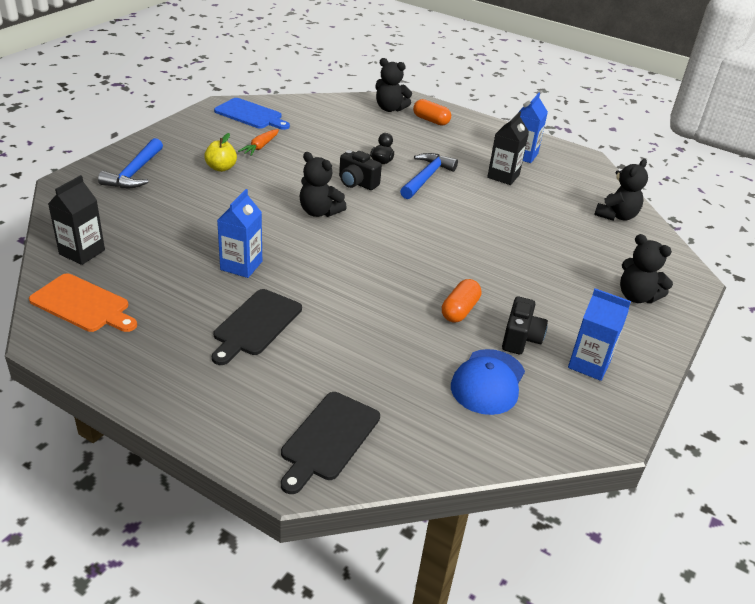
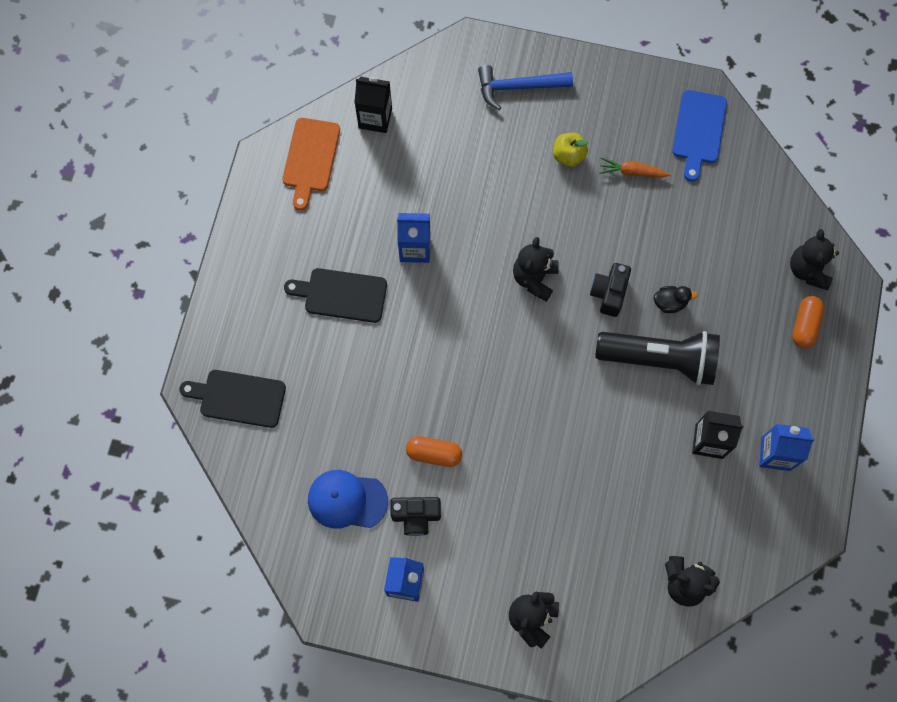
camera: 75 degrees right, 35 degrees up
blue hammer [400,153,458,199] -> black flashlight [595,331,720,385]

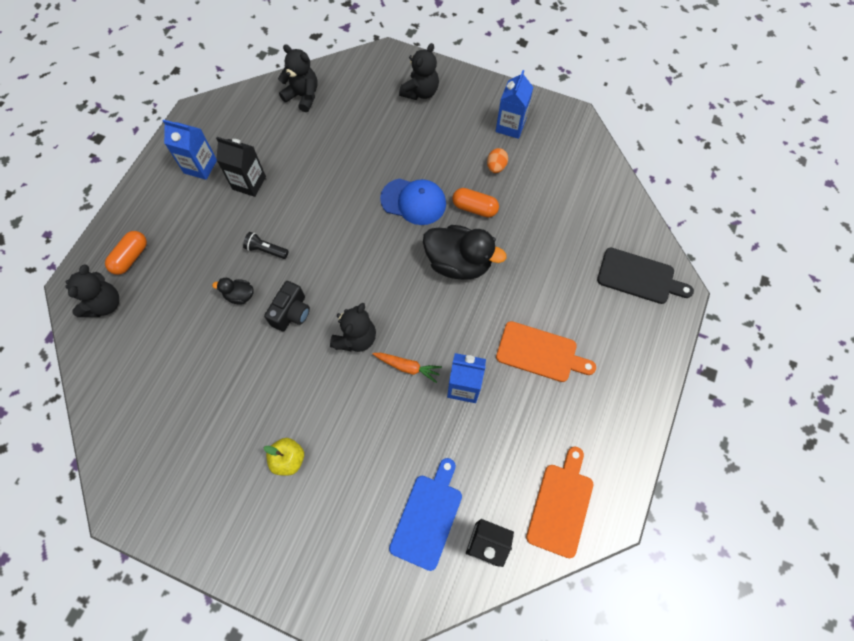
camera: 170 degrees left, 5 degrees down
black cutting board [284,268,387,323] -> orange cutting board [496,321,596,382]
blue cap [308,470,388,529] -> blue cap moved to [380,178,446,225]
black camera [390,497,441,536] -> orange egg [487,148,508,173]
blue hammer [478,65,573,110] -> none
black flashlight [595,331,720,385] -> black flashlight [243,232,289,259], size x0.41
orange carrot [599,157,671,177] -> orange carrot moved to [373,353,442,383]
blue cutting board [672,90,727,182] -> blue cutting board moved to [389,458,462,571]
none -> black duck [423,225,507,280]

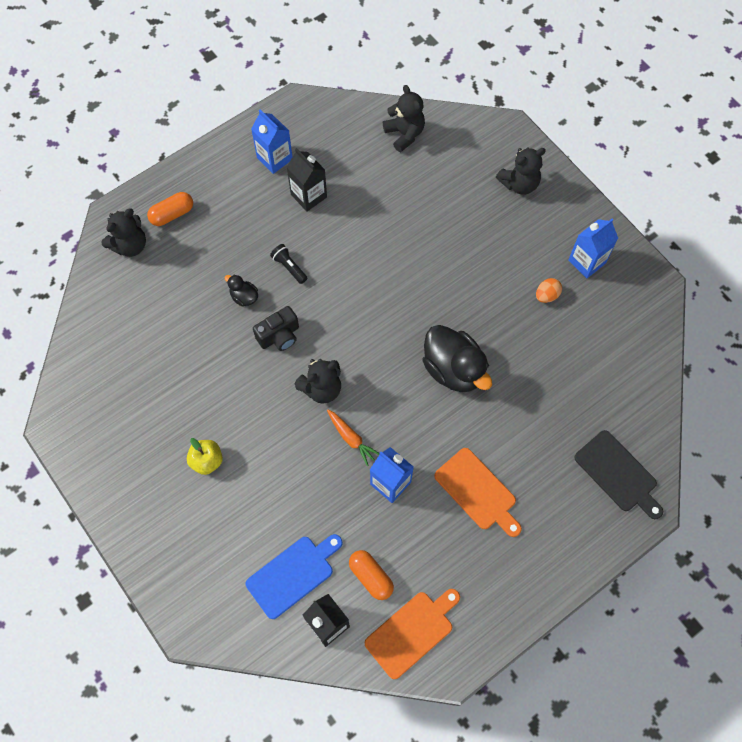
camera: 30 degrees right, 0 degrees up
blue cap [380,178,446,225] -> none
orange capsule [452,188,499,218] -> orange capsule moved to [349,550,394,600]

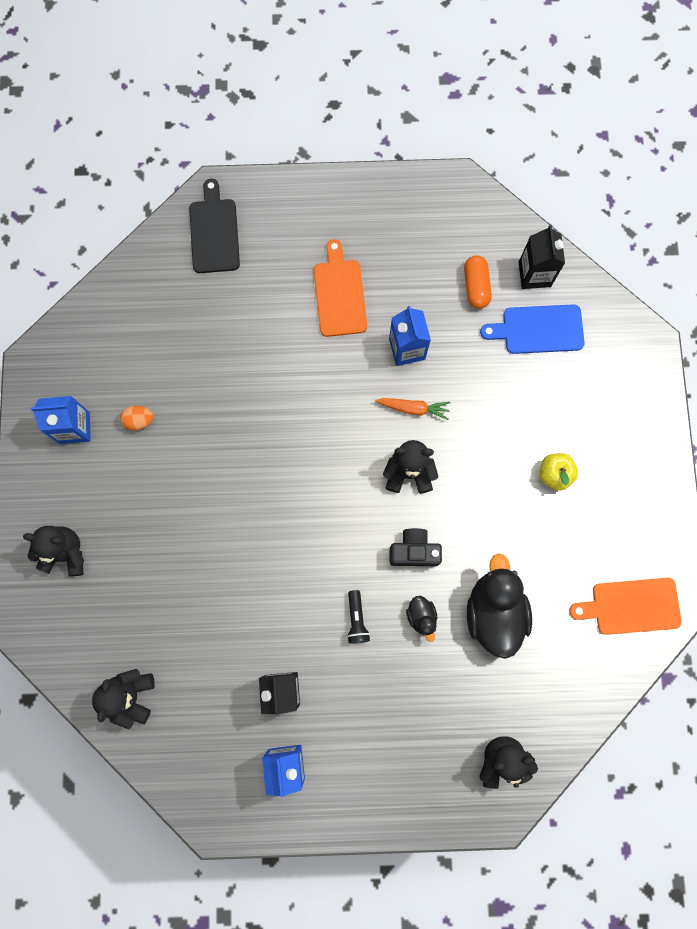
camera: 145 degrees left, 10 degrees up
orange capsule [147,192,193,226] -> none
orange carrot [327,410,380,466] -> orange carrot turned 105 degrees clockwise [375,398,450,420]
orange cutting board [365,589,460,679] -> orange cutting board moved to [569,578,682,635]
black duck [422,325,492,392] -> black duck moved to [467,553,532,659]

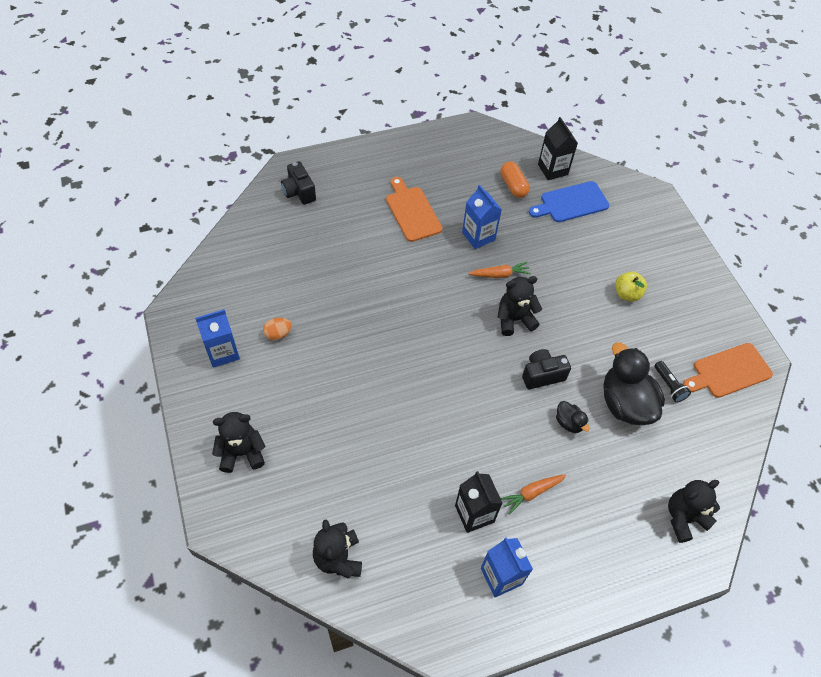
camera: 20 degrees left, 20 degrees down
black cutting board [189,179,240,273] -> black camera [281,161,316,205]
black flashlight [347,590,370,643] -> black flashlight moved to [654,361,691,403]
none -> orange carrot [501,474,566,515]

